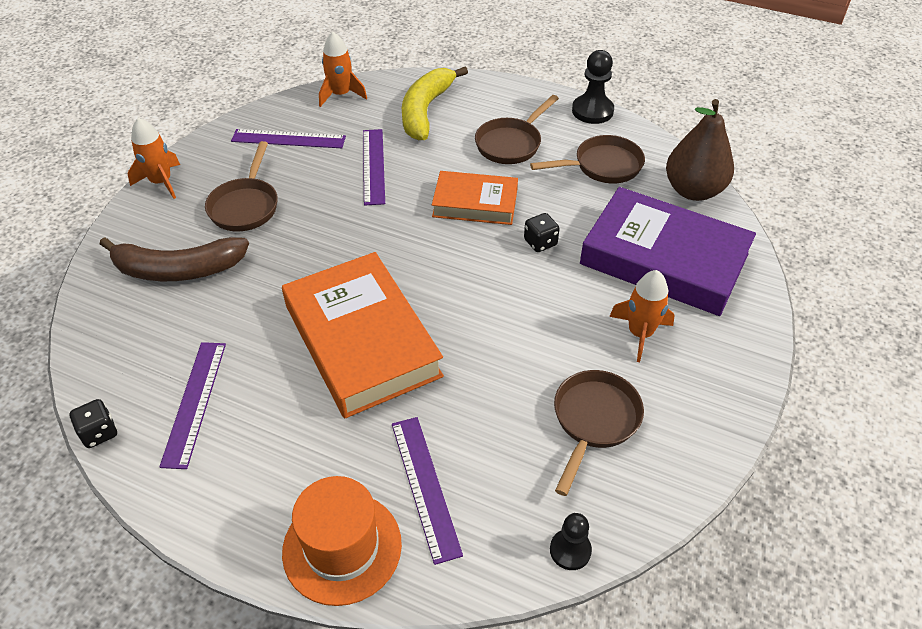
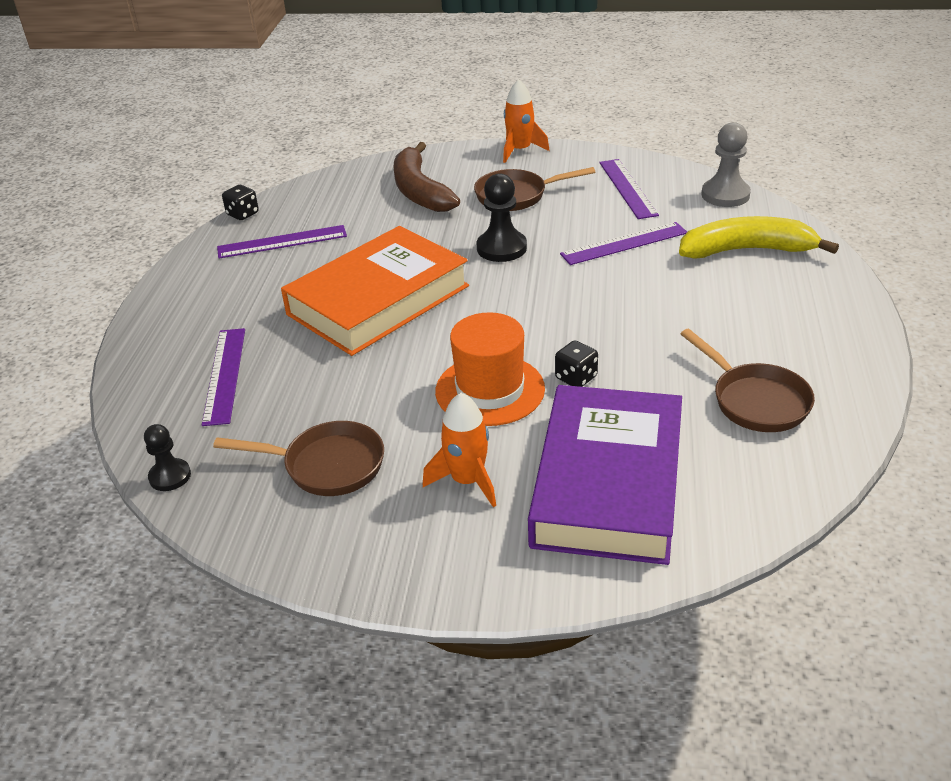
camera: 75 degrees right, 10 degrees down
orange hat [282,476,402,606] -> orange hat moved to [435,312,545,426]
orange rocket [319,32,367,107] -> grey pawn [701,122,751,207]
purple ruler [392,417,463,565] -> purple ruler turned 60 degrees counterclockwise [202,328,245,426]
orange book [432,171,518,225] -> none
brown pan [475,95,559,164] -> none
black pawn [572,50,614,124] -> black pawn moved to [477,173,527,262]
brown pear [666,99,734,201] -> none

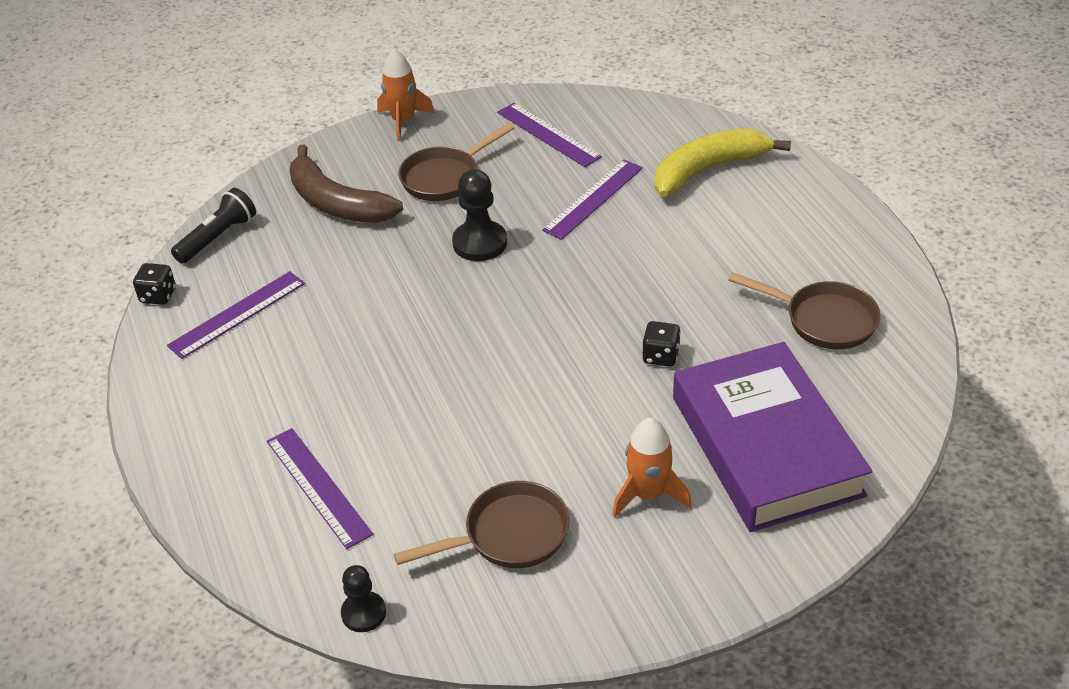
camera: 30 degrees left, 5 degrees up
orange book [281,226,469,356] -> none
orange hat [435,312,545,426] -> none
grey pawn [701,122,751,207] -> none
none -> black flashlight [171,188,256,264]

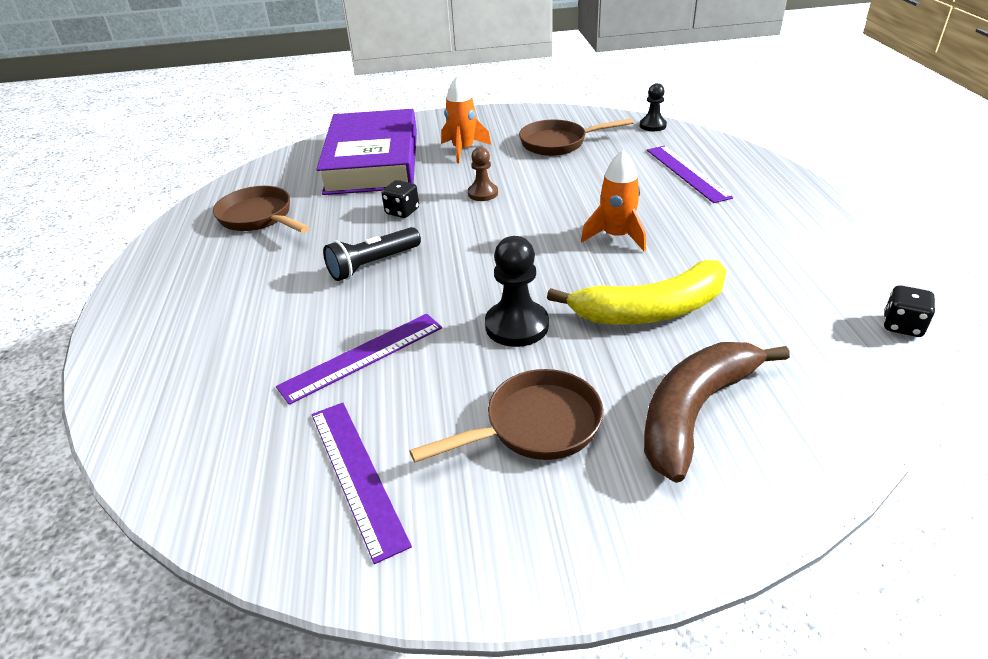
camera: 165 degrees left, 5 degrees down
purple ruler [167,271,305,359] -> none
black flashlight [171,188,256,264] -> black flashlight moved to [323,227,421,281]
brown banana [289,145,403,223] -> brown banana turned 105 degrees counterclockwise [644,342,790,483]
orange rocket [377,49,435,141] -> orange rocket moved to [581,150,646,251]
yellow banana [654,128,791,197] -> yellow banana moved to [547,260,727,325]
none -> brown pawn [468,147,498,201]

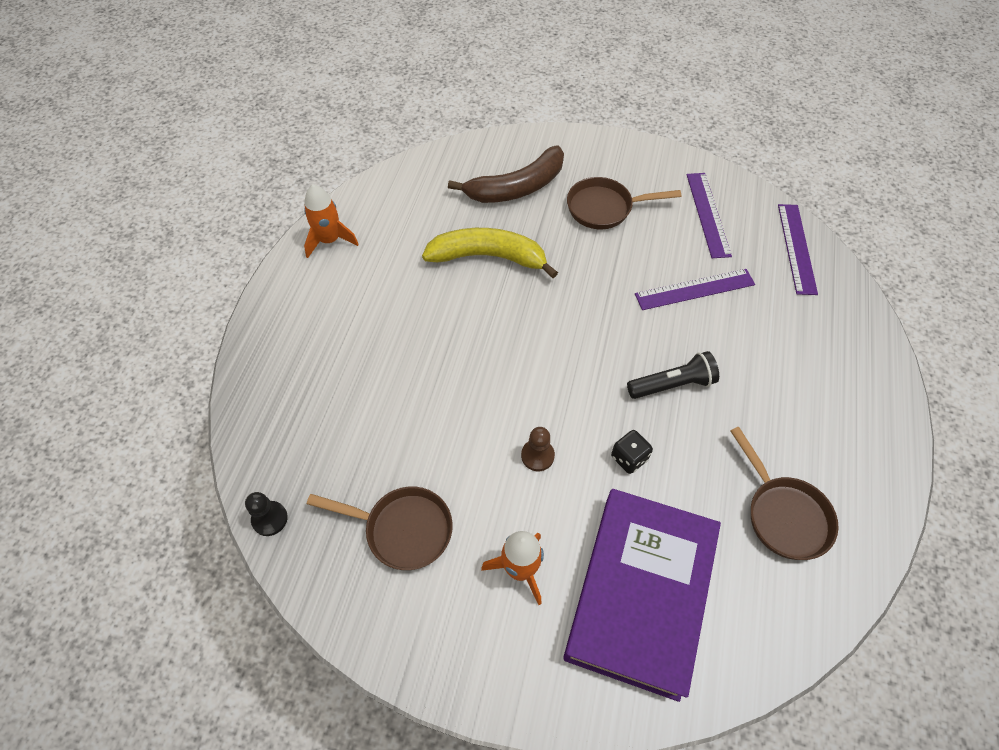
camera: 160 degrees left, 20 degrees up
black pawn [485,236,549,347] -> none
orange rocket [581,150,646,251] -> orange rocket moved to [304,185,359,258]
purple ruler [647,146,733,203] -> purple ruler moved to [778,204,818,295]
black dice [883,285,935,337] -> none

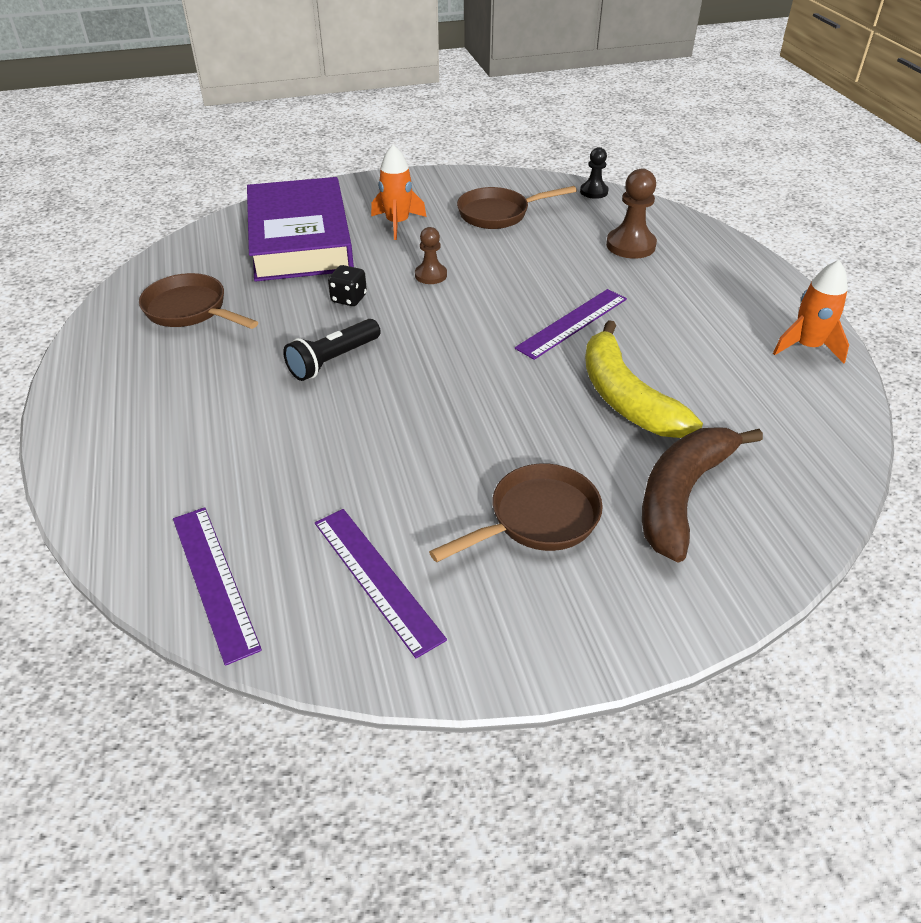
camera: 150 degrees right, 15 degrees down
yellow banana [422,228,558,278] -> yellow banana turned 90 degrees clockwise [585,320,703,438]
purple ruler [635,269,755,310] -> purple ruler moved to [515,289,627,360]
none -> brown pawn [606,169,657,259]

